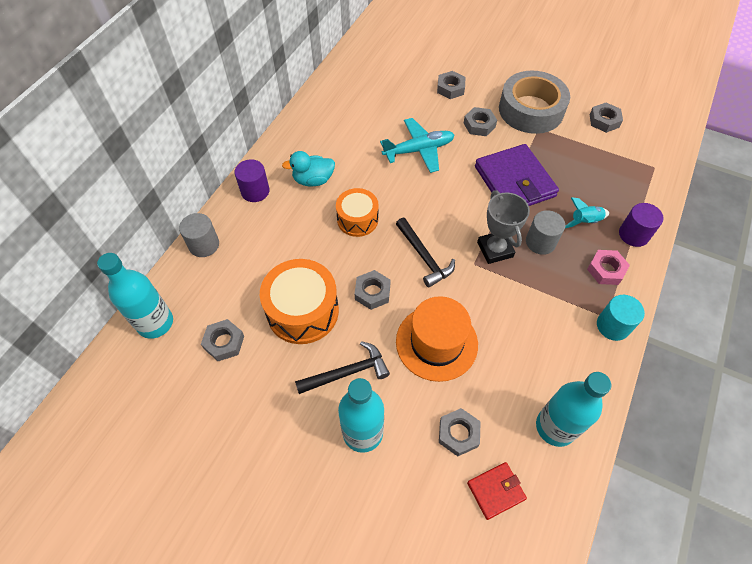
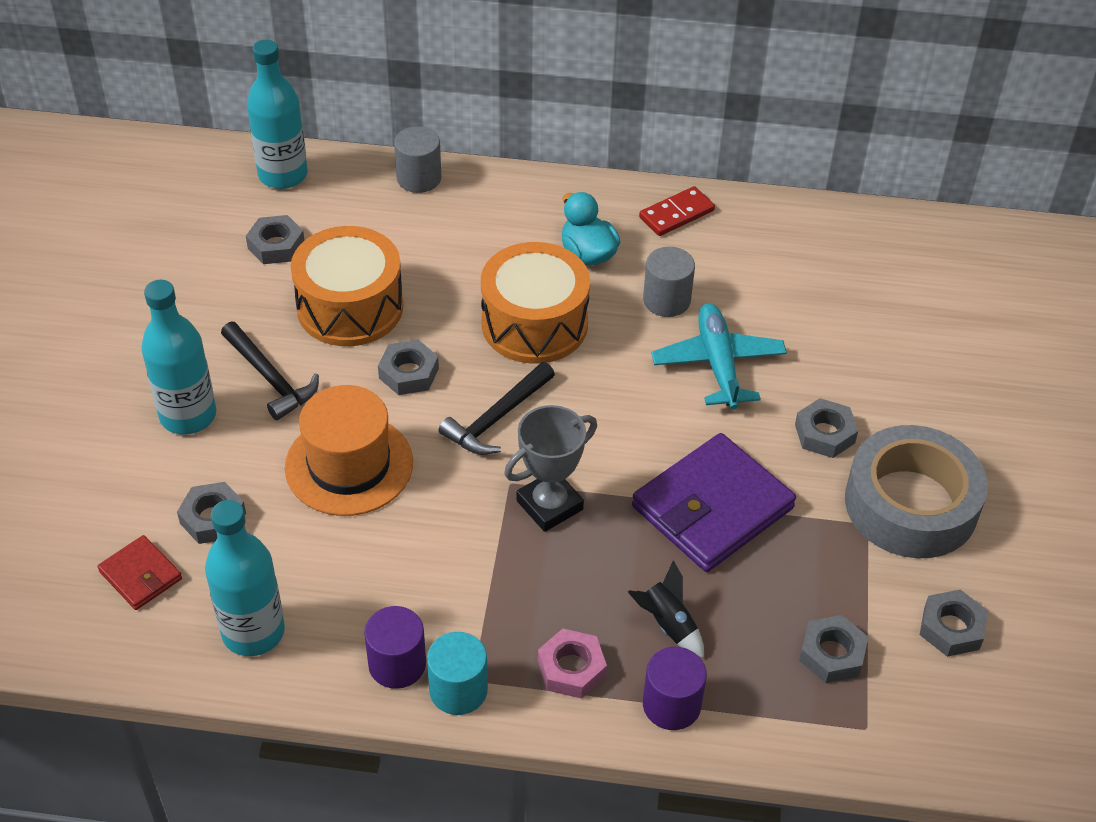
camera: 70 degrees right, 10 degrees down
purple cylinder [234,159,270,202] -> purple cylinder moved to [364,606,426,689]
orange drum [336,188,379,237] -> orange drum [481,242,590,364], size x1.57
turquoise plane [380,118,454,173] -> turquoise plane turned 150 degrees counterclockwise [651,303,787,409]
grey nut [437,71,465,99] -> grey nut moved to [799,615,868,683]
grey cylinder [526,210,565,255] -> grey cylinder moved to [643,247,695,317]
turquoise rocket [565,197,609,228] -> black rocket [628,560,704,658]
none -> red domino [639,186,715,236]

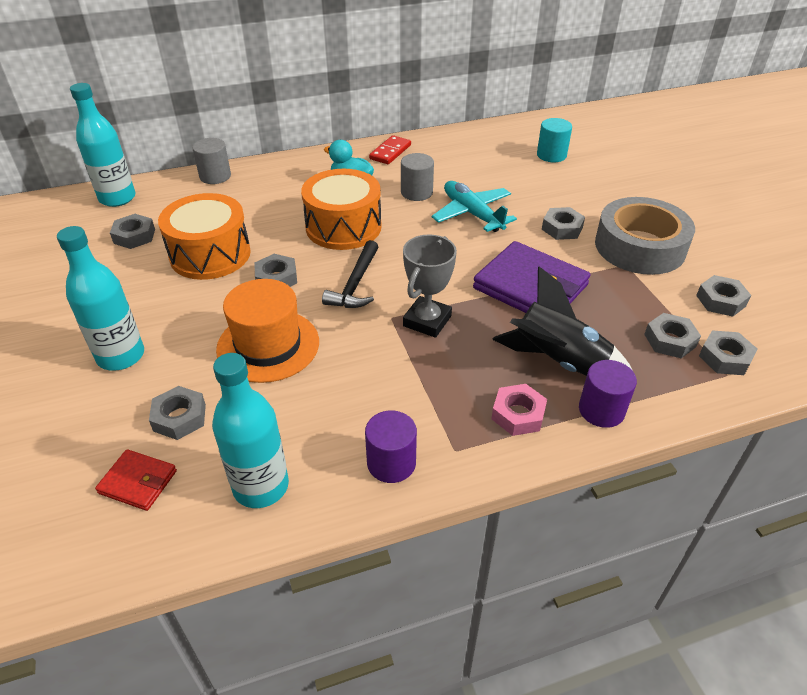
camera: 25 degrees left, 5 degrees down
black hammer [221,322,319,420] -> none
turquoise cylinder [427,632,488,715] -> turquoise cylinder moved to [537,118,572,162]
black rocket [628,560,704,658] -> black rocket [492,266,633,376], size x1.92
purple wallet [632,433,796,572] -> purple wallet turned 75 degrees counterclockwise [473,241,590,313]
none -> grey nut [699,330,758,375]

